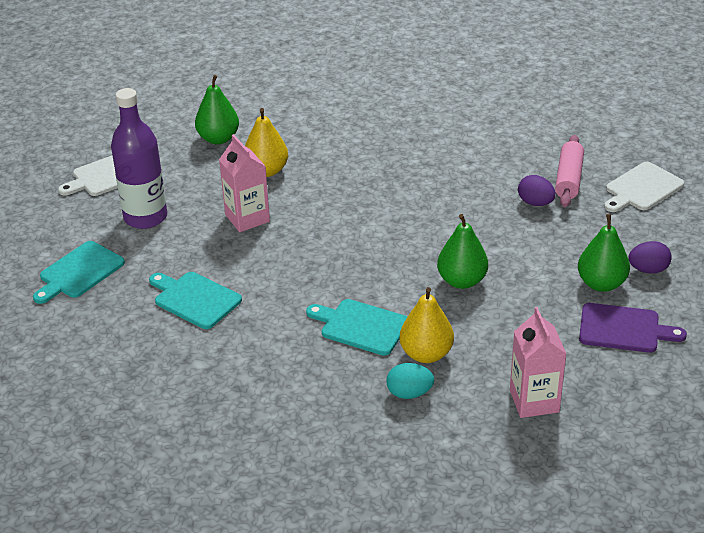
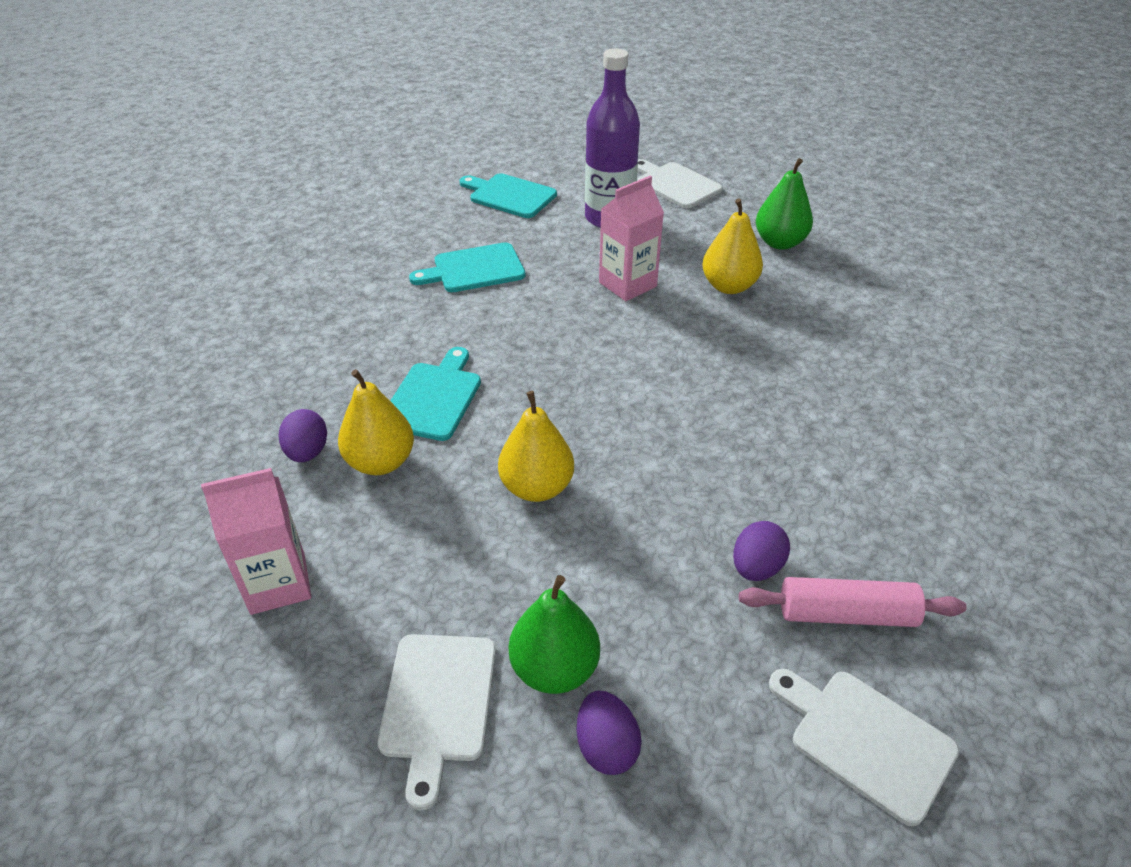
camera: 80 degrees right, 5 degrees up
turquoise cutting board [149,272,242,329] -> turquoise cutting board turned 135 degrees counterclockwise [409,242,525,292]
turquoise egg [386,363,434,399] -> purple egg [279,409,327,462]
green pear [437,214,488,289] -> yellow pear [498,391,574,502]
purple cutting board [579,303,687,353] -> white cutting board [378,634,496,810]

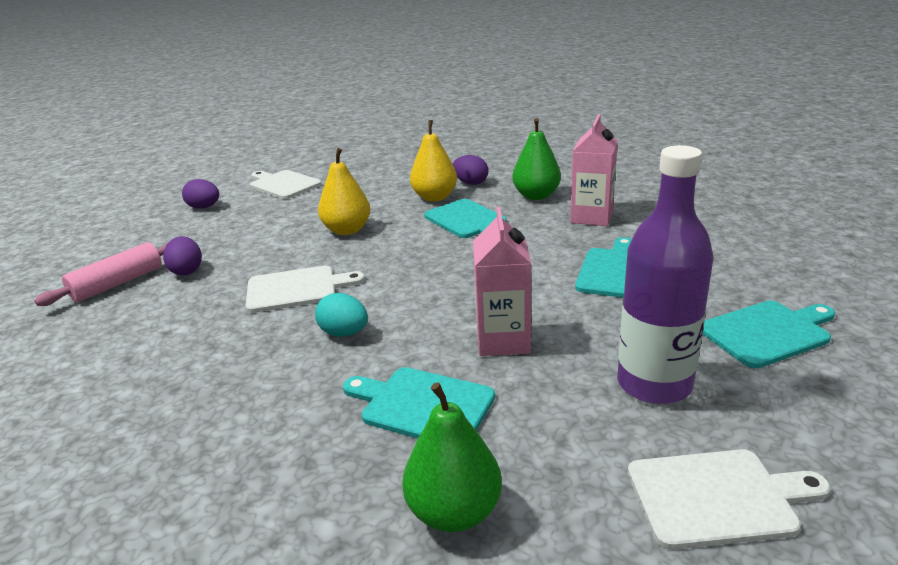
camera: 130 degrees right, 15 degrees down
pink carton [201,468,311,615] -> pink carton moved to [570,114,618,226]
green pear [509,575,600,694] -> green pear moved to [512,118,561,200]
yellow pear [702,198,763,294] -> turquoise cutting board [343,367,495,439]
white cutting board [769,669,959,826] -> white cutting board moved to [246,266,365,313]
none -> turquoise egg [315,293,368,337]

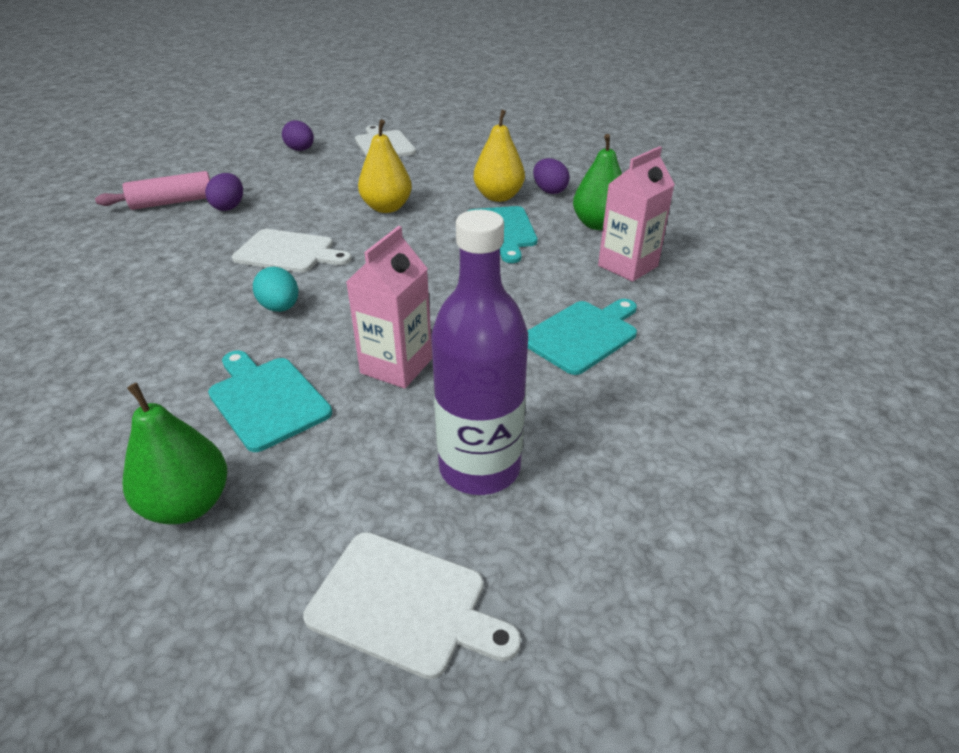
camera: 25 degrees right, 10 degrees up
turquoise cutting board [703,300,835,368] -> none

